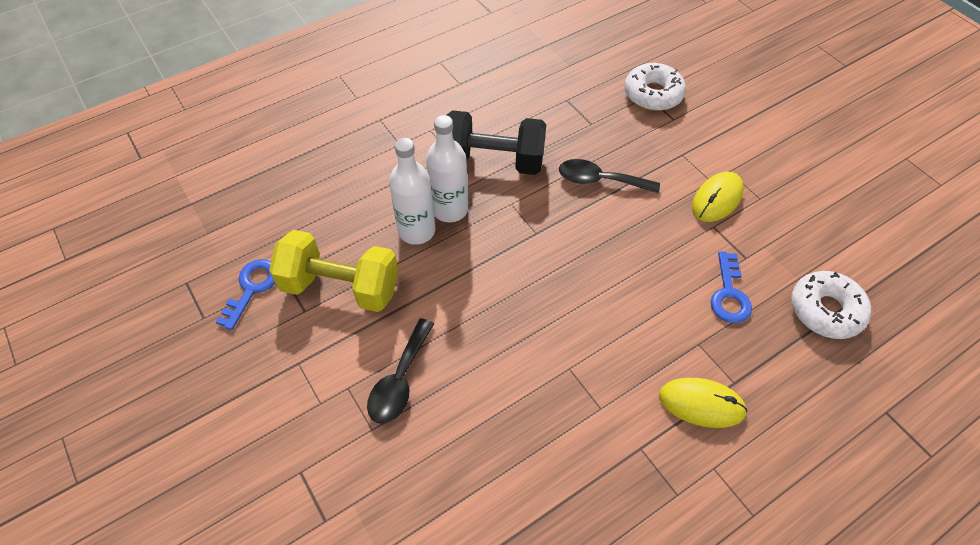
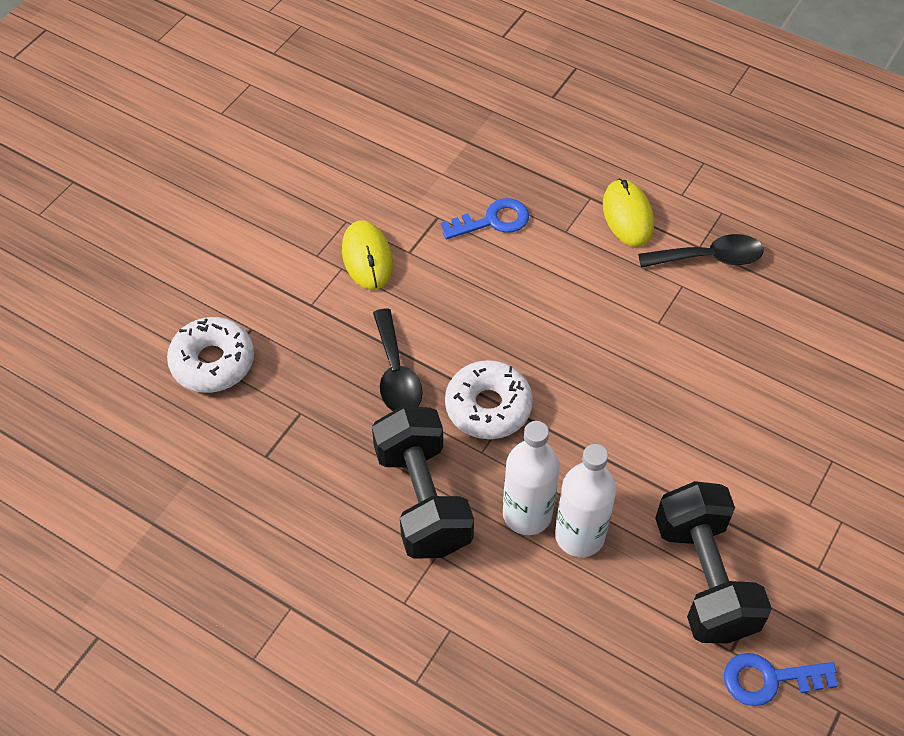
camera: 115 degrees left, 0 degrees up
yellow dumbbell [269,230,398,312] -> black dumbbell [655,481,772,643]
black spoon [367,318,434,424] -> black spoon moved to [638,234,764,268]
yellow mouse [692,172,744,222] -> yellow mouse turned 60 degrees clockwise [342,220,393,290]
white donut [791,271,871,339] -> white donut moved to [445,360,533,439]

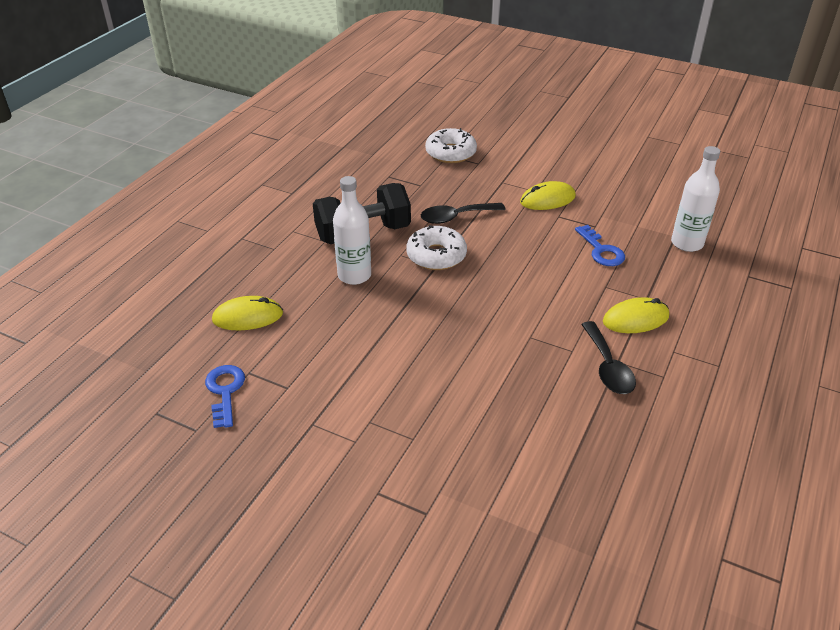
camera: 85 degrees right, 15 degrees down
white bottle [555,444,616,557] -> white bottle moved to [671,146,720,252]
black dumbbell [655,481,772,643] -> none
none -> yellow mouse [212,296,283,330]

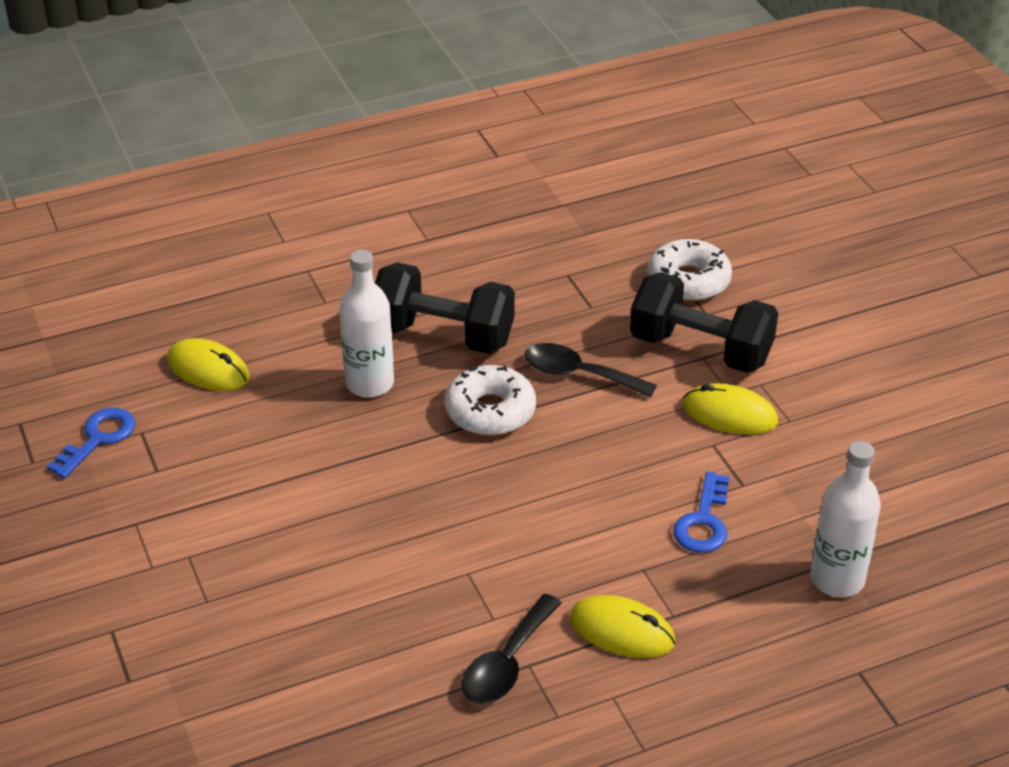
camera: 40 degrees right, 0 degrees up
none -> black dumbbell [630,272,778,373]

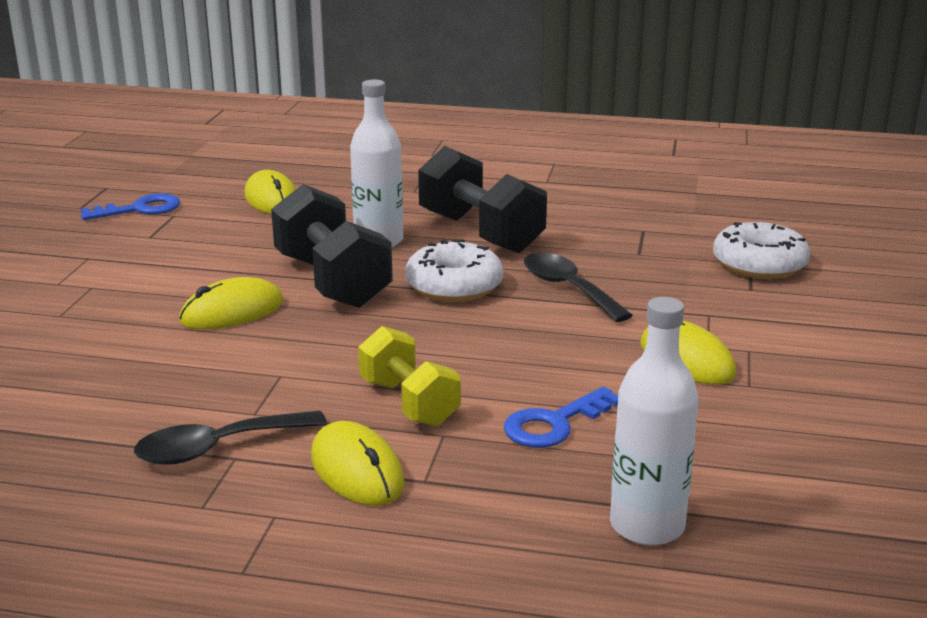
camera: 35 degrees right, 15 degrees down
black dumbbell [630,272,778,373] -> black dumbbell moved to [271,184,393,308]
none -> yellow mouse [179,277,284,329]
none -> yellow dumbbell [358,326,461,426]

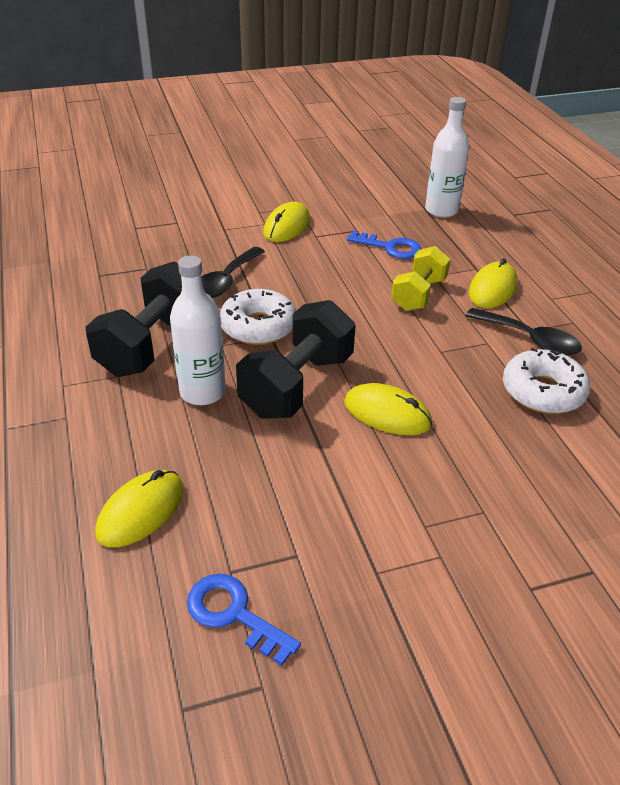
camera: 120 degrees left, 15 degrees up
white donut [713,222,810,279] -> white donut moved to [503,348,590,414]

